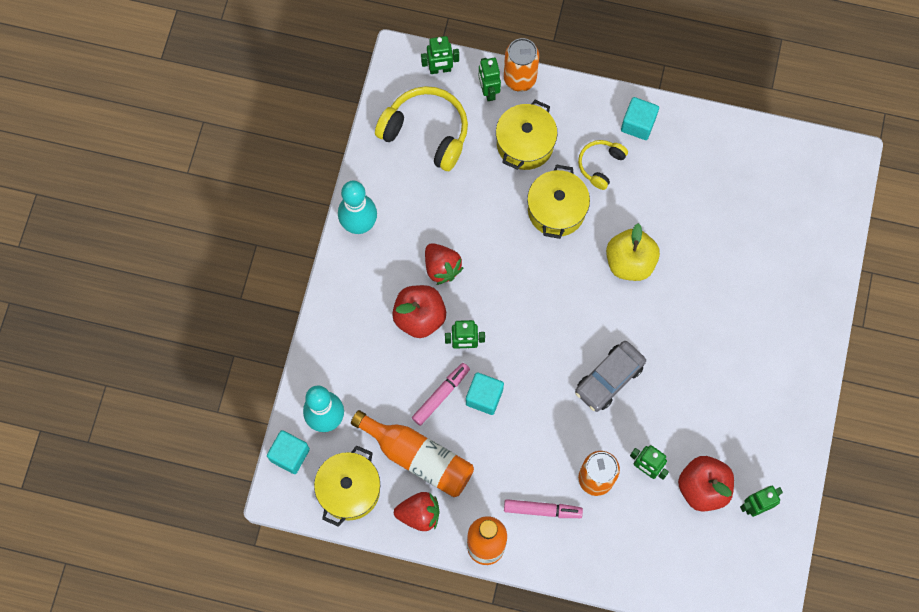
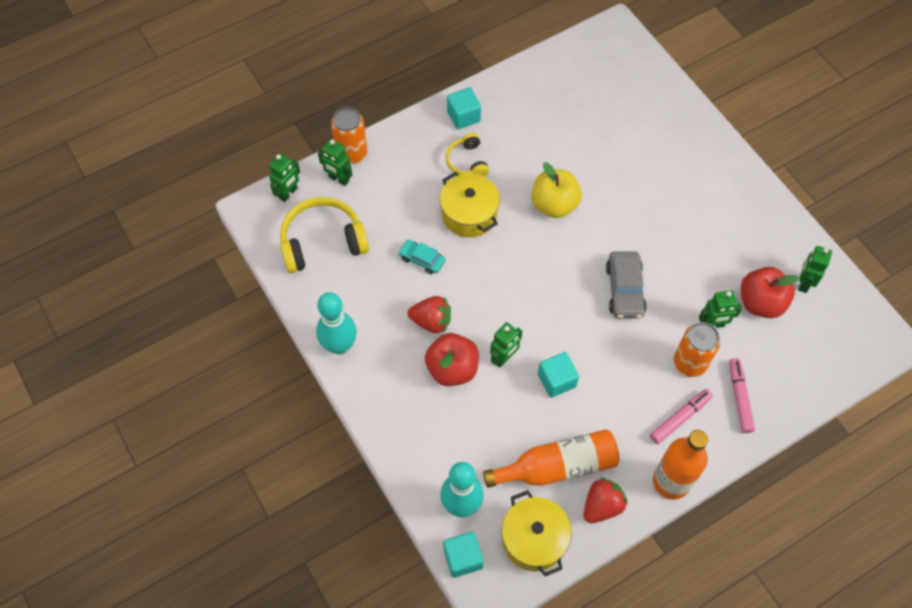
camera: 45 degrees left, 10 degrees down
pink marker [412,363,470,426] -> pink marker moved to [729,358,755,433]
yellow pot [496,100,558,170] -> none
none -> turquoise car [398,240,445,274]

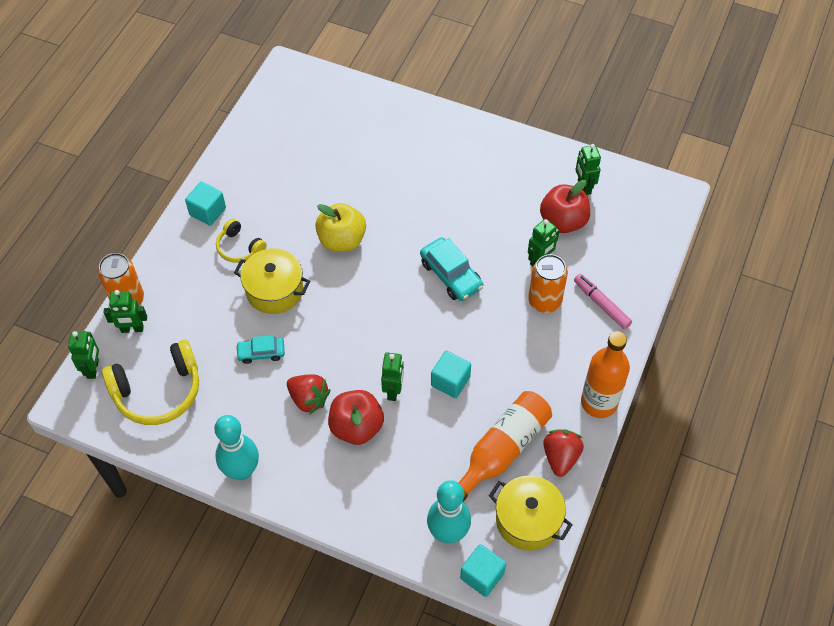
camera: 35 degrees left, 5 degrees down
yellow headphones [280,197,369,273] -> yellow headphones turned 150 degrees counterclockwise [102,340,199,425]
red strawberry [408,296,451,333] -> red strawberry turned 60 degrees clockwise [287,374,330,415]
grey car [606,251,647,319] -> turquoise car [420,237,483,301]
pink marker [650,389,712,444] -> none

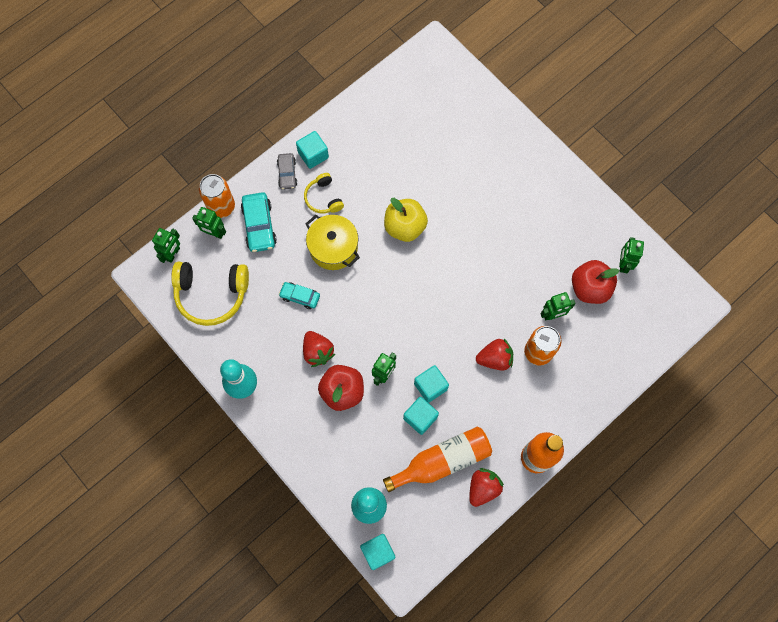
camera: 25 degrees right, 15 degrees up
turquoise car [420,237,483,301] -> turquoise car moved to [241,192,277,252]
yellow pot [489,476,572,551] -> none
pink marker [574,274,632,330] -> none
none -> grey car [277,153,297,190]
none -> turquoise cube [403,397,439,435]
none -> red strawberry [476,339,513,370]

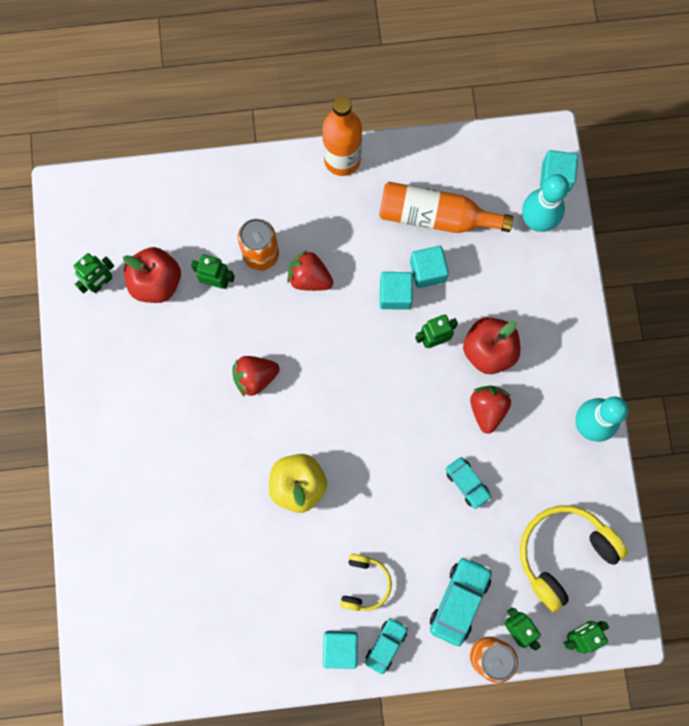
camera: 145 degrees left, 5 degrees up
yellow headphones [171,262,249,326] -> yellow headphones turned 75 degrees counterclockwise [520,506,628,612]
grey car [277,153,297,190] -> turquoise car [365,618,408,674]
yellow pot [306,215,360,270] -> none
red strawberry [469,468,504,507] -> red strawberry moved to [233,356,280,397]

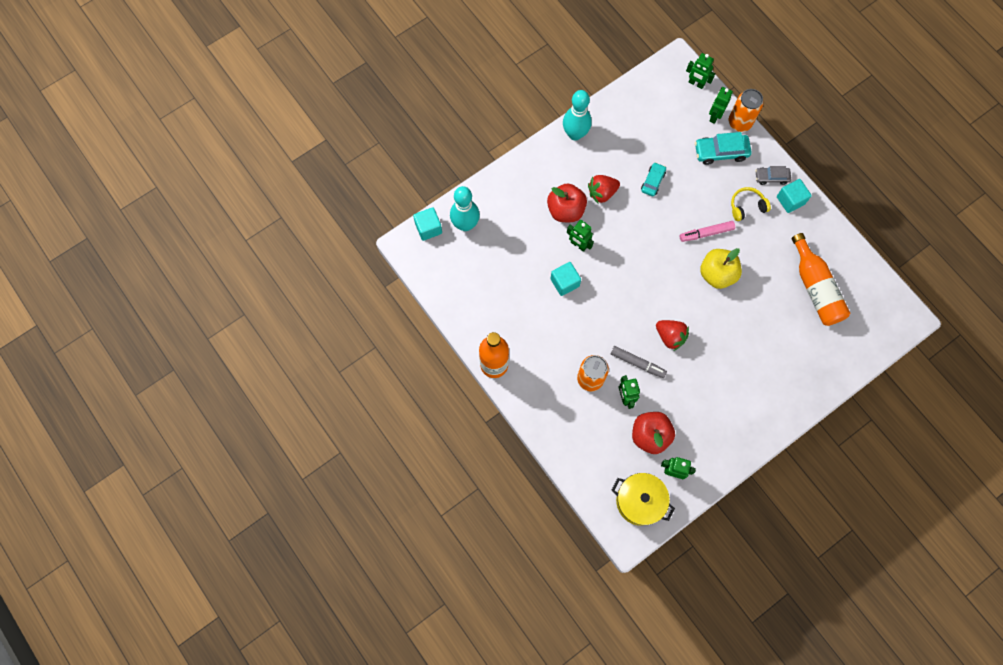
camera: 120 degrees left, 5 degrees down
red strawberry [287,250,333,291] -> none
turquoise car [365,618,408,674] -> grey car [755,166,791,185]
orange bottle [379,182,513,233] -> orange bottle moved to [792,233,850,326]
turquoise cube [410,246,449,288] -> none
yellow headphones [520,506,628,612] -> none
none -> grey marker [611,346,667,378]
none -> yellow pot [612,473,675,526]
none -> pink marker [680,221,735,242]

